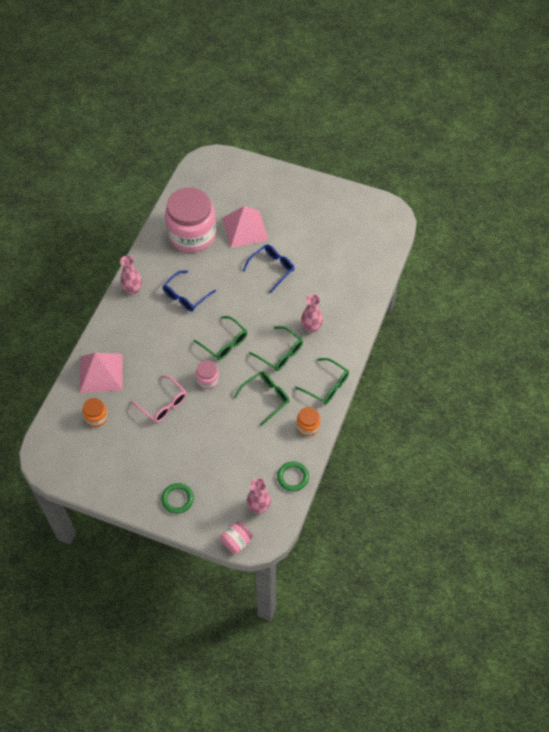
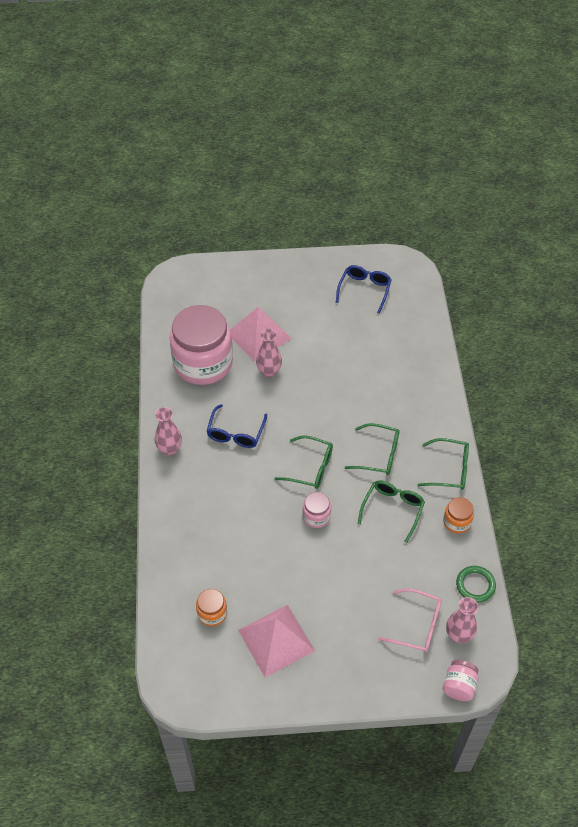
camera: 25 degrees left, 5 degrees down
pink pyramid [80,353,123,393] -> pink pyramid moved to [238,605,315,677]
pink glasses [131,375,187,423] -> pink glasses moved to [378,588,442,652]
green ring [161,483,194,514] -> none
blue glasses [243,245,295,293] -> blue glasses moved to [336,265,392,314]
pink vase [301,294,323,333] -> pink vase moved to [256,329,282,377]

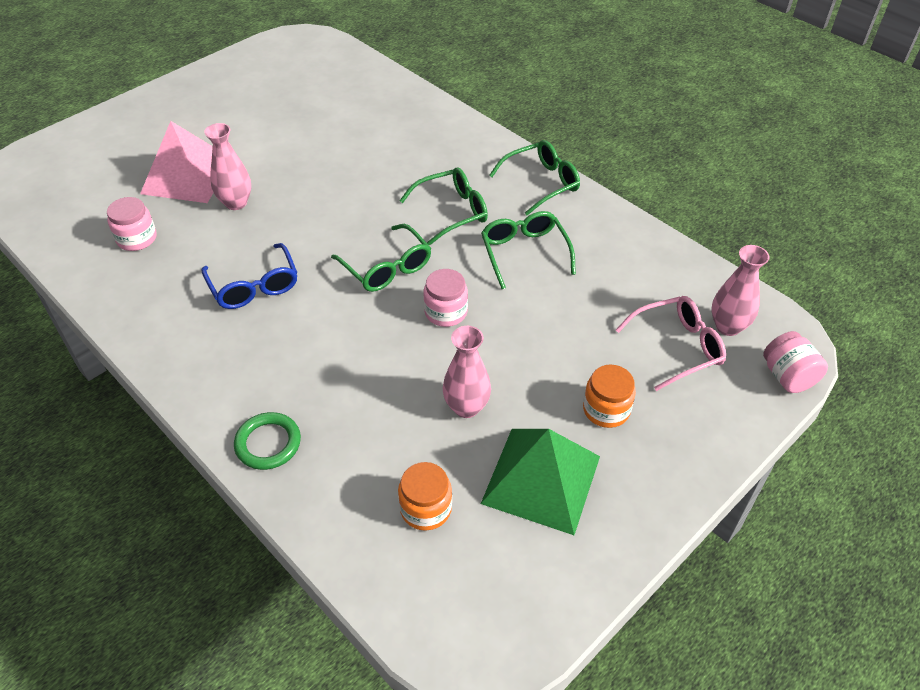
camera: 40 degrees left, 5 degrees down
pink vase [155,407,182,455] -> pink vase moved to [443,326,491,418]
pink jar [169,305,233,385] -> pink jar [107,197,157,251], size x0.43
pink pyramid [238,605,315,677] -> green pyramid [481,429,600,535]
green glasses [274,436,333,489] -> green glasses turned 75 degrees clockwise [331,224,431,292]
blue glasses [336,265,392,314] -> none
orange jar [443,497,474,534] -> orange jar moved to [583,364,636,428]
green ring [456,566,496,602] -> green ring moved to [234,412,301,470]

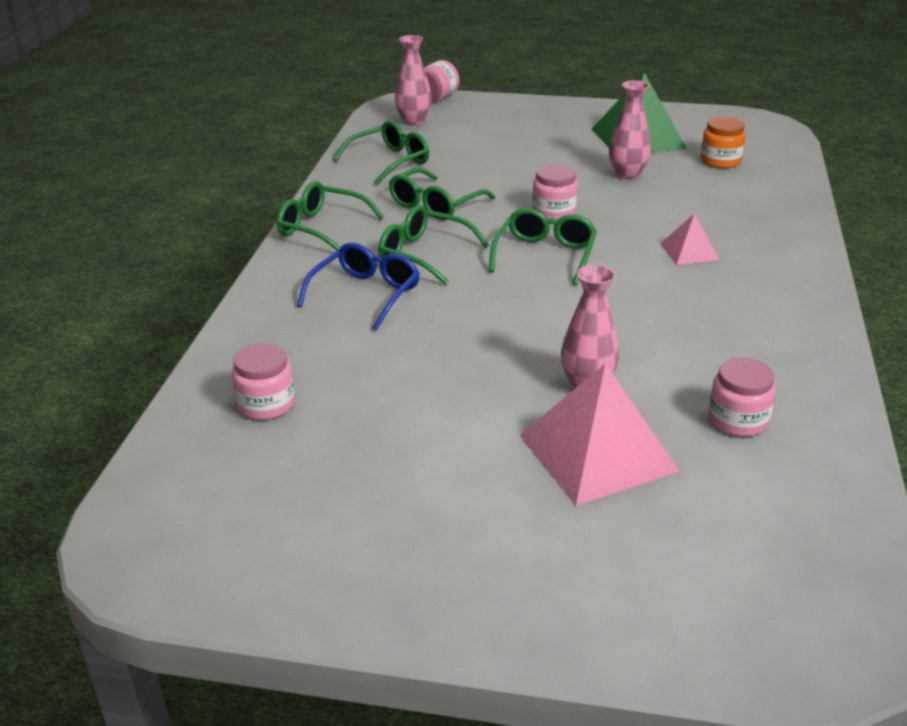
camera: 125 degrees left, 15 degrees down
blue glasses [201,243,297,309] -> blue glasses moved to [297,242,420,330]
green ring [234,412,301,470] -> none
orange jar [583,364,636,428] -> none
pink glasses [616,296,726,391] -> none
none -> pink jar [232,343,295,420]
none -> green glasses [333,120,429,185]
none -> pink pyramid [660,214,719,265]

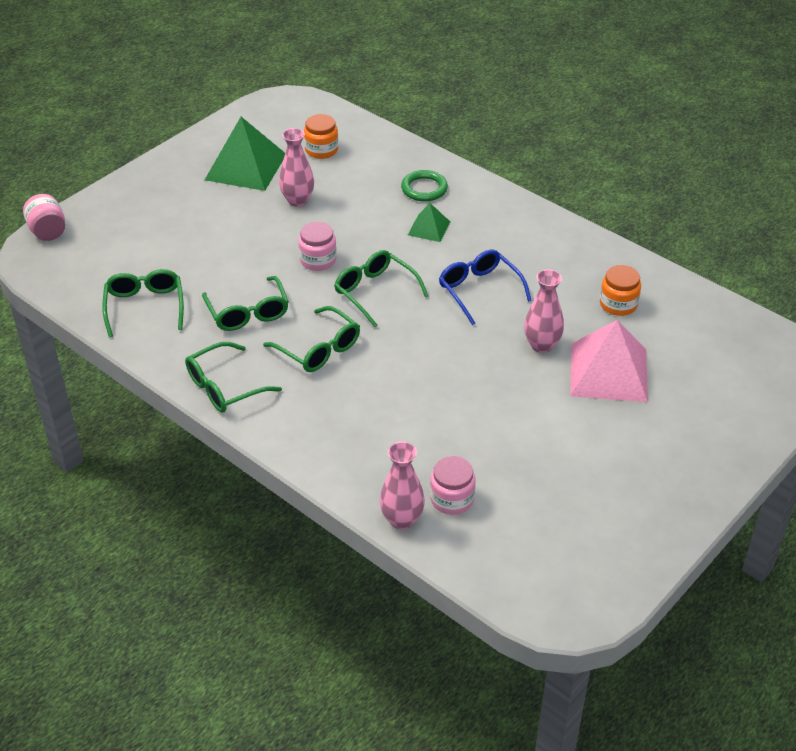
camera: 60 degrees left, 10 degrees up
blue glasses [297,242,420,330] -> blue glasses moved to [439,250,532,325]
green glasses [378,205,489,285] -> green glasses turned 105 degrees counterclockwise [263,306,360,372]
pink vase [395,35,432,126] -> pink vase moved to [379,441,425,529]
pink pyramid [660,214,719,265] -> green pyramid [408,203,450,242]
pink jar [708,357,776,437] -> orange jar [600,265,641,316]
none -> green ring [401,170,448,201]

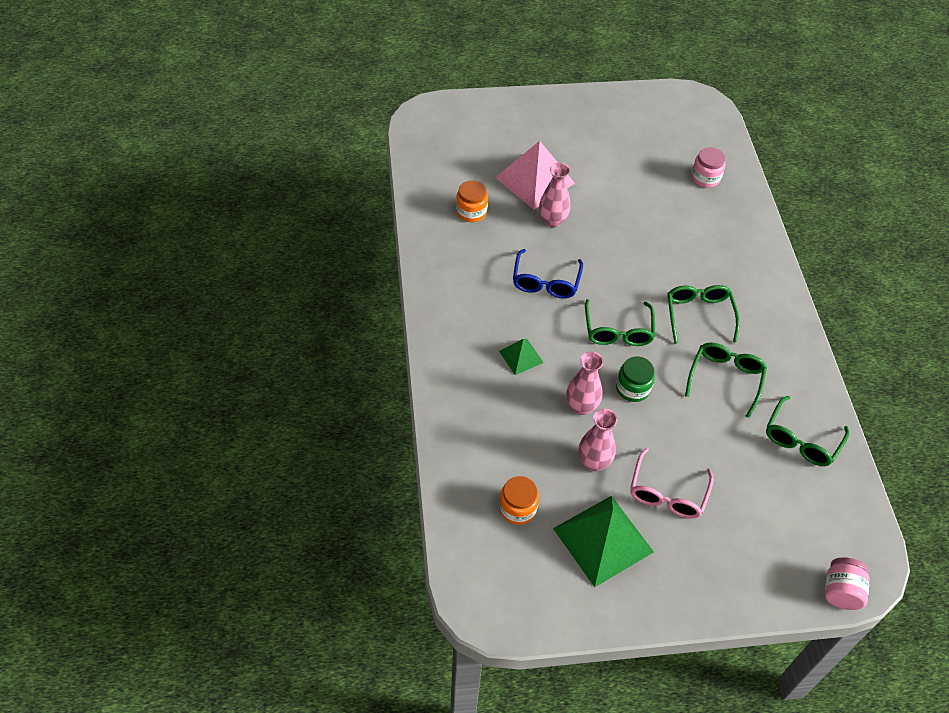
camera: 140 degrees left, 10 degrees up
green glasses [185,342,282,412] -> none
pink jar [299,222,337,271] -> green jar [616,356,655,402]
pink vase [379,441,425,529] -> pink vase moved to [566,352,603,415]
green ring [401,170,448,201] -> none
none -> pink glasses [630,448,714,519]

